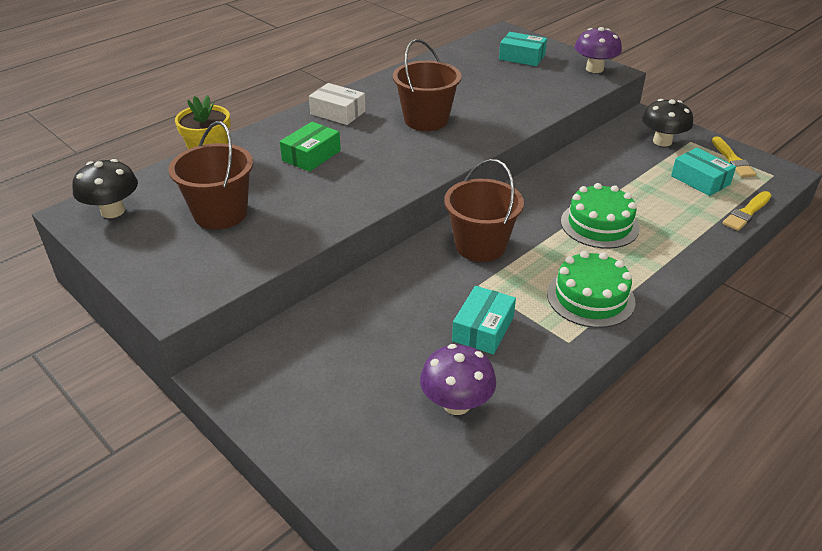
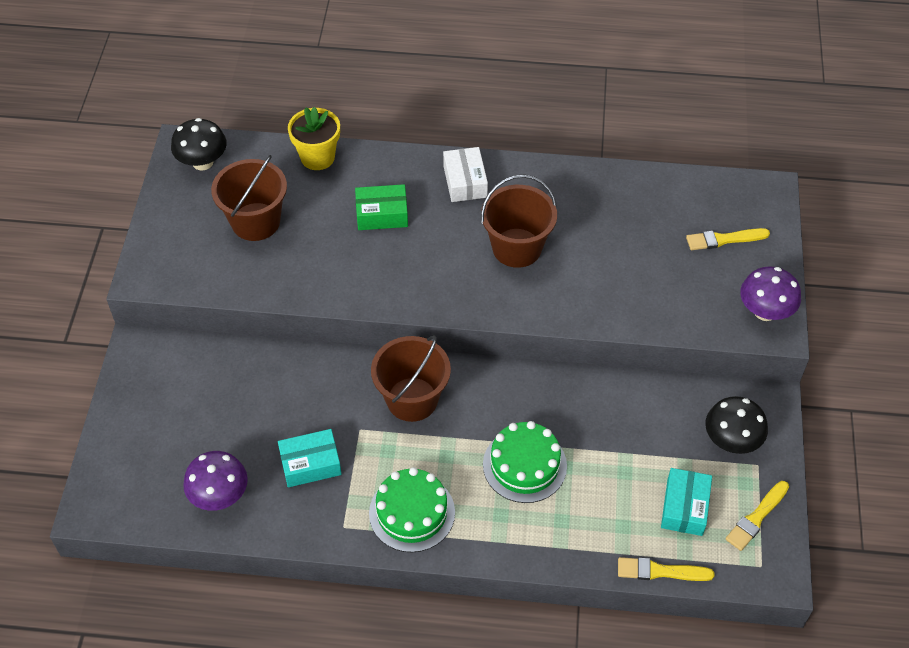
camera: 50 degrees right, 15 degrees up
turquoise box [499,32,547,66] -> yellow brush [686,228,770,250]

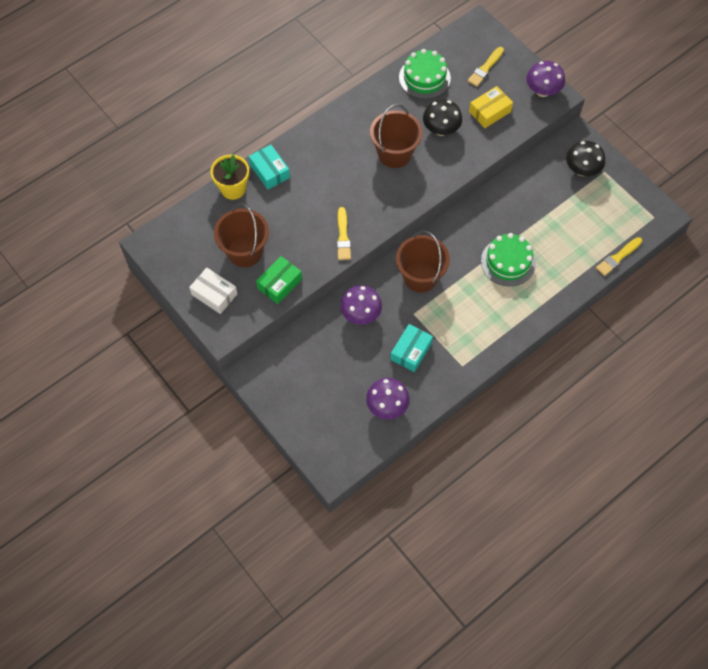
camera: 45 degrees left, 10 degrees up
black mushroom [171,118,227,170] -> black mushroom moved to [423,99,462,136]
green box [355,184,408,230] -> green box moved to [256,256,302,304]
green cake [369,467,455,552] -> green cake moved to [399,49,451,99]
white box [443,147,488,202] -> white box moved to [189,268,237,314]
turquoise box [661,468,712,536] -> turquoise box moved to [249,145,290,190]
yellow brush [725,481,789,551] -> yellow brush moved to [337,207,351,260]
none -> purple mushroom [340,285,382,325]
none -> yellow box [469,86,513,128]

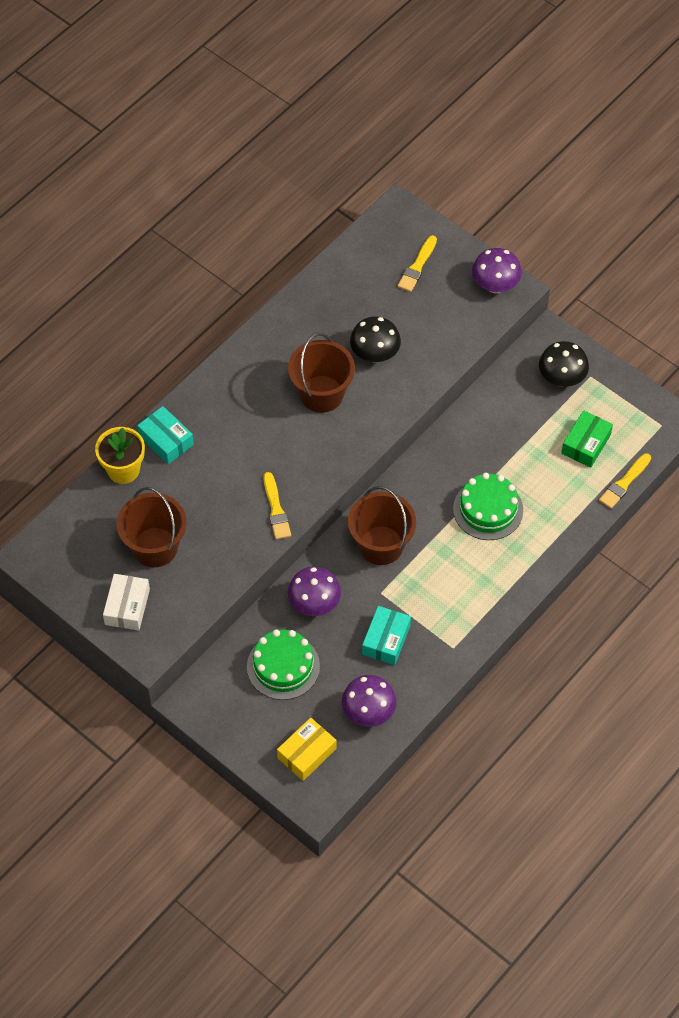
camera: 10 degrees left, 5 degrees down
white box [189,268,237,314] -> white box turned 75 degrees clockwise [103,574,150,630]
green box [256,256,302,304] -> green box moved to [561,410,613,468]
green cake [399,49,451,99] -> green cake moved to [247,629,320,700]
yellow box [469,86,513,128] -> yellow box moved to [277,718,337,781]

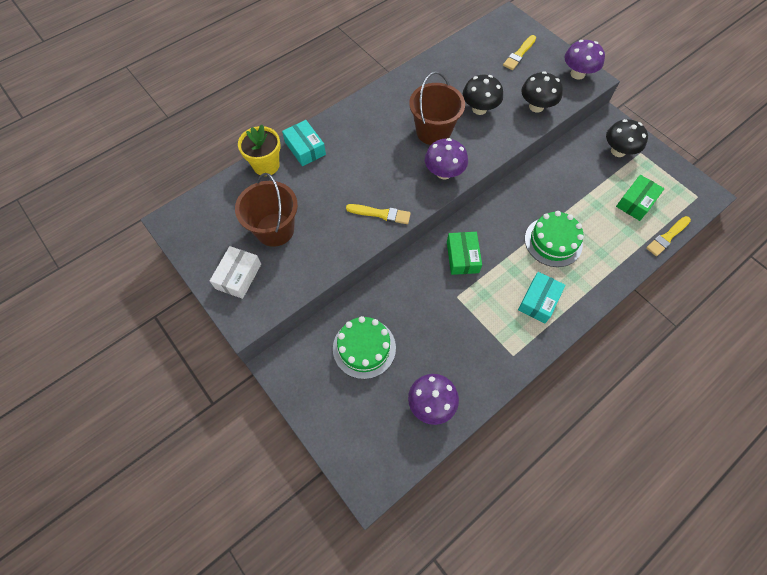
camera: 10 degrees right, 5 degrees up
yellow brush [264,472,291,540] -> yellow brush turned 75 degrees counterclockwise [346,204,411,224]
yellow box [277,718,337,781] -> none
purple mushroom [288,566,341,616] -> purple mushroom moved to [425,138,468,180]
brown bucket [348,486,416,565] -> green box [447,232,482,275]
turquoise box [362,606,411,665] -> turquoise box moved to [518,272,566,323]
none -> black mushroom [521,71,563,113]

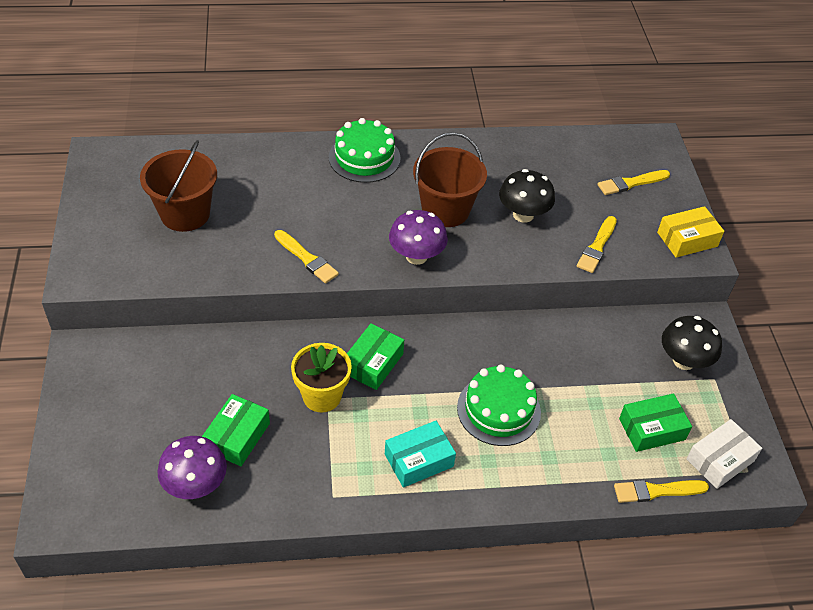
camera: 30 degrees right, 15 degrees down
white box [210,246,261,299] -> white box moved to [686,419,762,489]
yellow flower pot [238,125,281,175] -> yellow flower pot moved to [291,343,352,412]
turquoise box [282,120,326,166] -> none
green cake [333,316,396,379] -> green cake moved to [329,118,401,183]
black mushroom [521,71,563,113] -> yellow brush [577,216,617,273]
purple mushroom [564,40,605,80] -> yellow box [657,206,724,258]
none -> green box [202,394,270,466]

